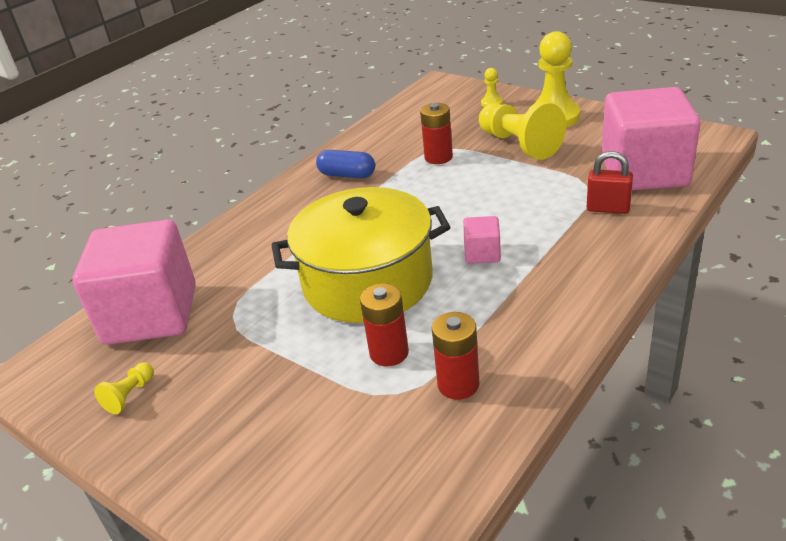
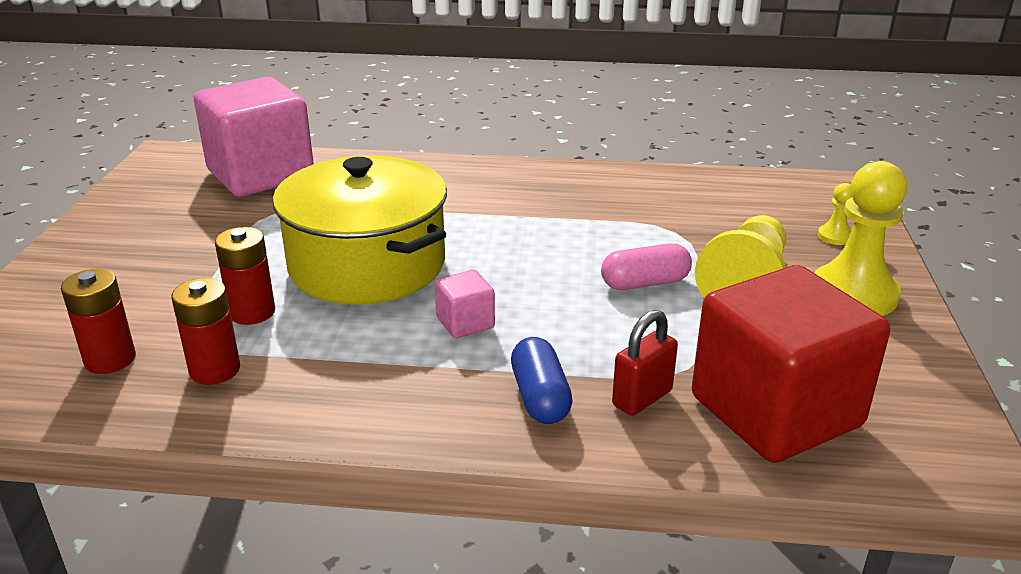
camera: 55 degrees right, 5 degrees down
yellow pawn [94,362,154,414] -> none
blue capsule [316,150,375,178] -> blue capsule moved to [511,337,573,424]
red battery [420,103,453,164] -> red battery moved to [61,269,136,374]
red padlock [587,151,633,214] -> red padlock turned 60 degrees clockwise [612,310,678,416]
pink cube [601,87,700,190] -> red cube [692,265,890,463]
none -> pink capsule [601,244,692,290]

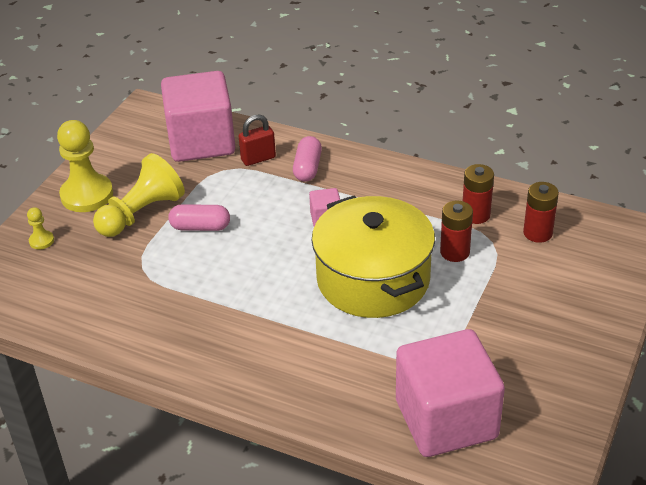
camera: 160 degrees left, 10 degrees up
blue capsule [511,337,573,424] -> pink capsule [293,136,322,182]
red cube [692,265,890,463] -> pink cube [161,71,236,162]

